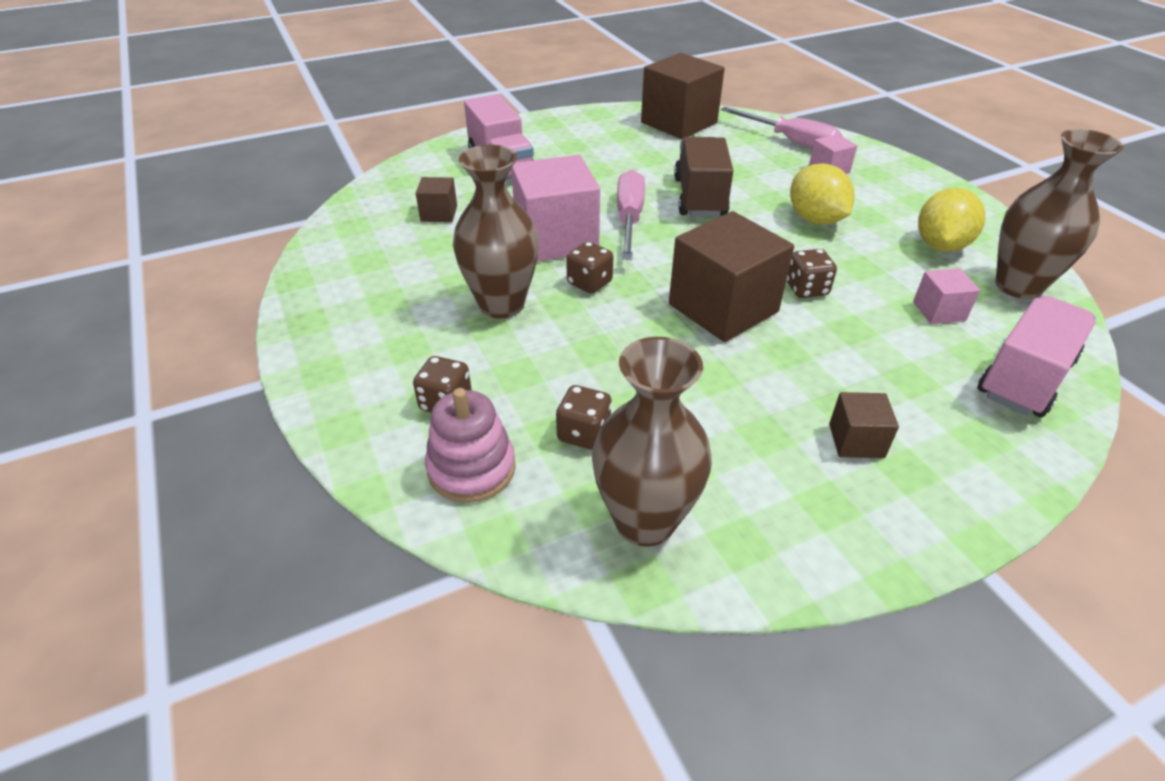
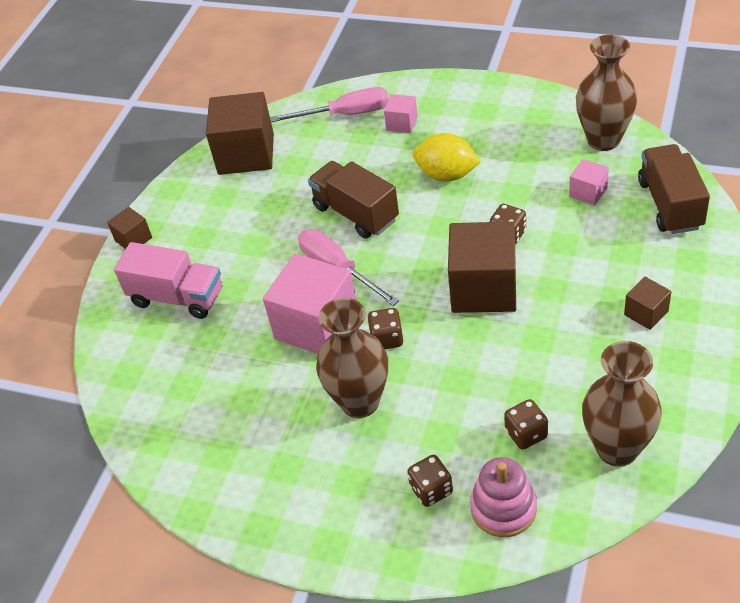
camera: 40 degrees left, 5 degrees up
brown cube [416,177,457,222] -> brown cube moved to [107,207,152,249]
yellow lemon [918,188,986,252] -> none
pink truck [977,296,1096,418] -> brown truck [638,144,710,234]

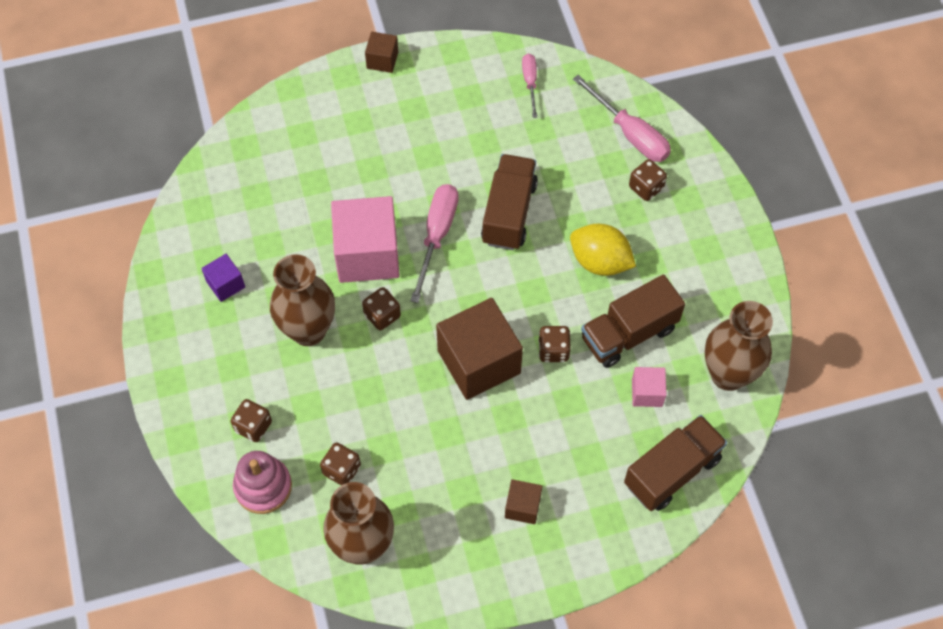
camera: 50 degrees right, 15 degrees up
pink truck [114,242,222,319] -> none
brown cube [206,92,274,175] -> pink screwdriver [522,54,537,118]
pink cube [384,94,418,133] -> brown dice [629,159,667,201]
yellow lemon [413,133,481,182] -> yellow lemon turned 45 degrees counterclockwise [570,224,636,276]
none -> purple cube [201,254,245,302]
none -> brown truck [581,275,685,368]

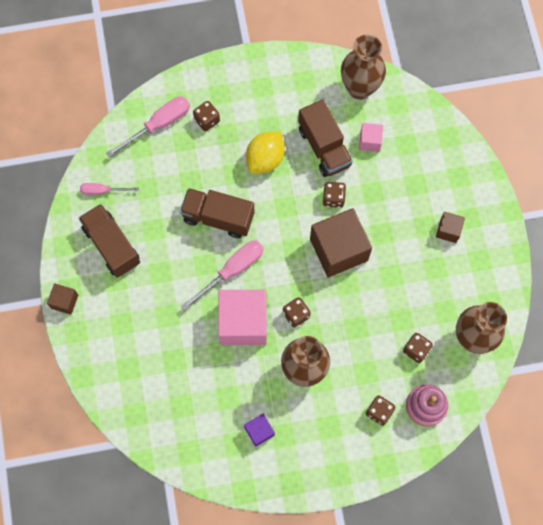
camera: 85 degrees left, 10 degrees up
pink screwdriver [410,184,458,303] -> pink screwdriver turned 120 degrees clockwise [181,241,264,311]
brown truck [624,415,727,511] -> brown truck moved to [79,204,140,278]

